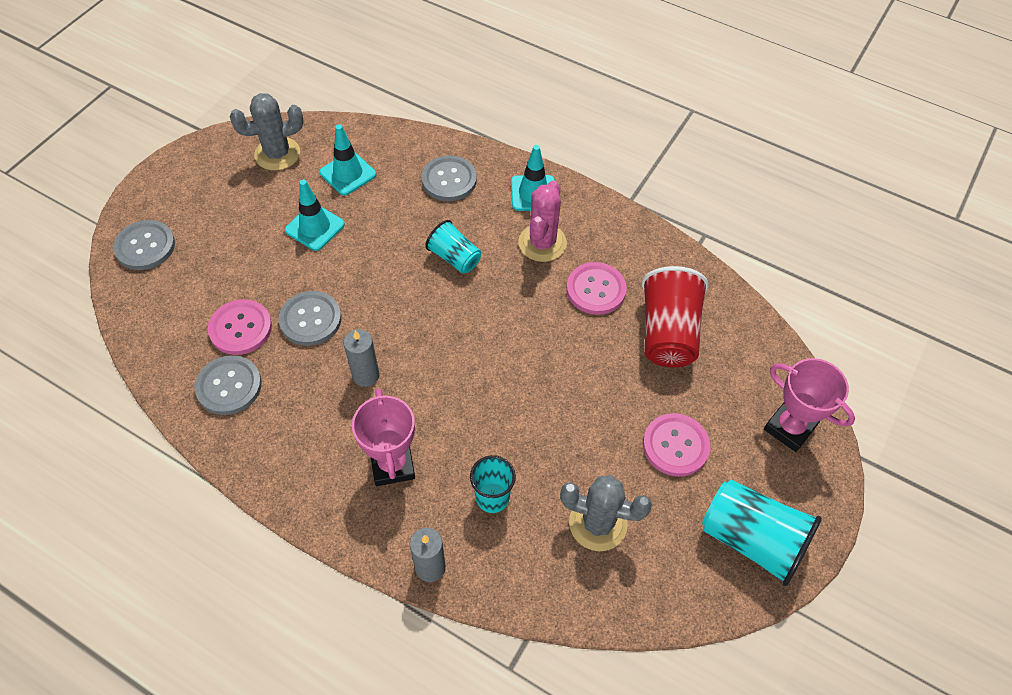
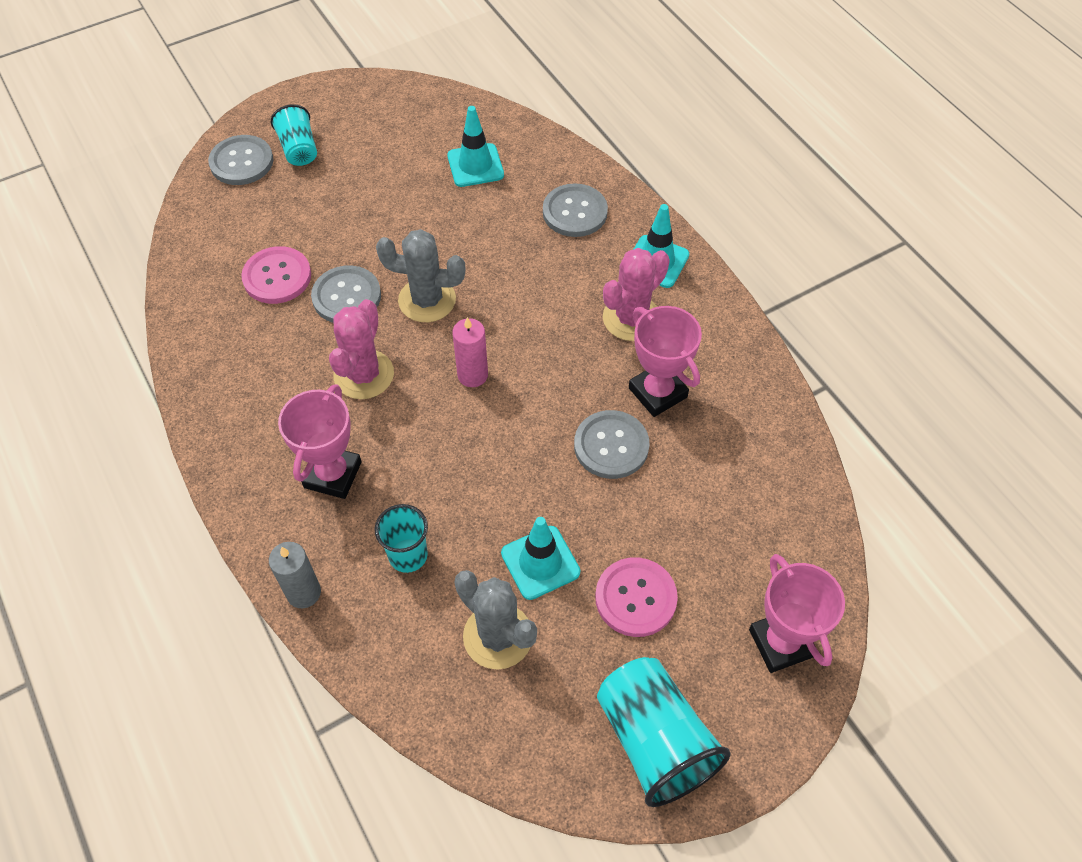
camera: 30 degrees right, 0 degrees up
grey button [195,355,262,415] -> grey button moved to [574,410,650,479]
grey cactus [230,93,304,171] -> grey cactus moved to [376,229,466,322]
turquoise traffic cone [285,180,345,251] -> turquoise traffic cone moved to [501,517,580,600]
grey candle [343,329,380,387] -> pink cactus [329,299,394,399]
turquoise cup [426,220,481,274] -> turquoise cup moved to [271,104,317,166]
pink button [566,262,627,315] -> pink trophy [629,306,702,417]
red cup [642,266,709,368] -> none
none -> pink candle [452,317,488,387]

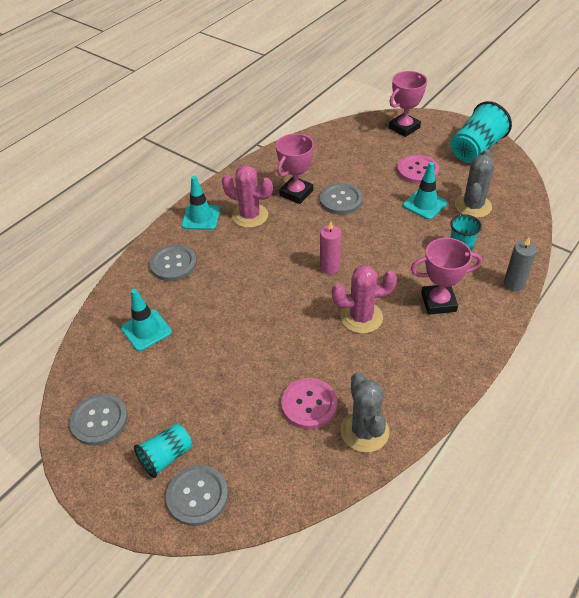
camera: 110 degrees left, 10 degrees down
grey button [311,265,381,323] -> grey button moved to [69,393,128,446]
grey cactus [376,229,466,322] -> grey cactus moved to [340,372,389,453]

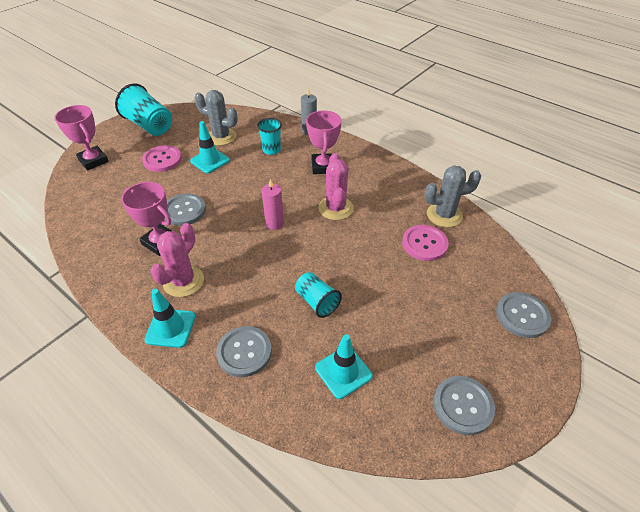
camera: 90 degrees left, 0 degrees up
turquoise cup [134,424,192,478] -> turquoise cup moved to [295,272,342,318]

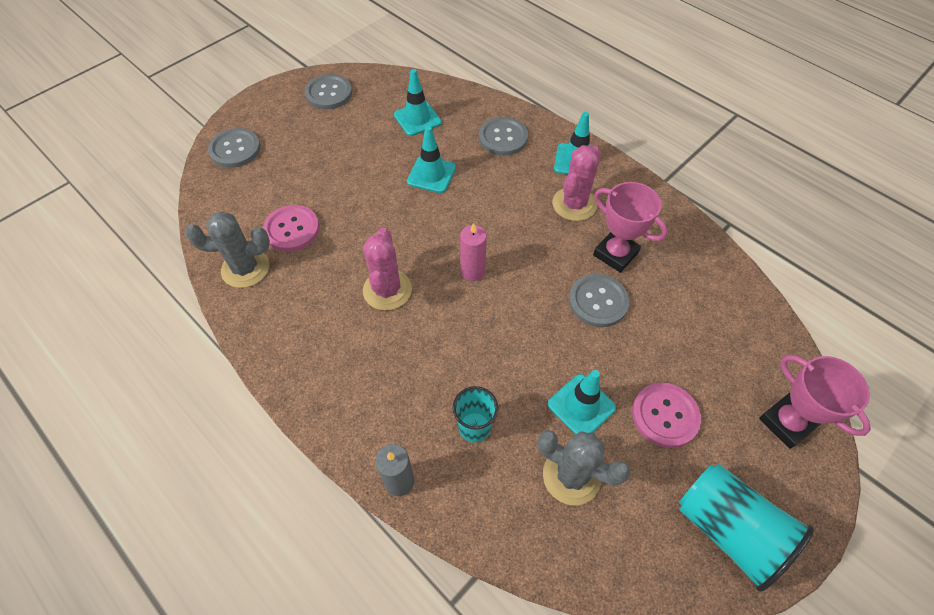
camera: 175 degrees left, 10 degrees up
turquoise cup [295,272,342,318] -> turquoise traffic cone [407,126,456,193]
pink trophy [306,110,341,174] -> none

